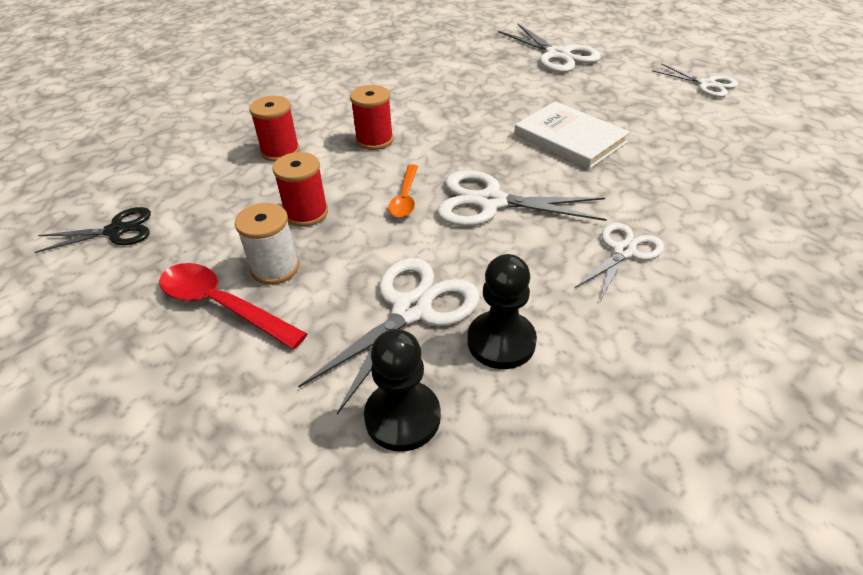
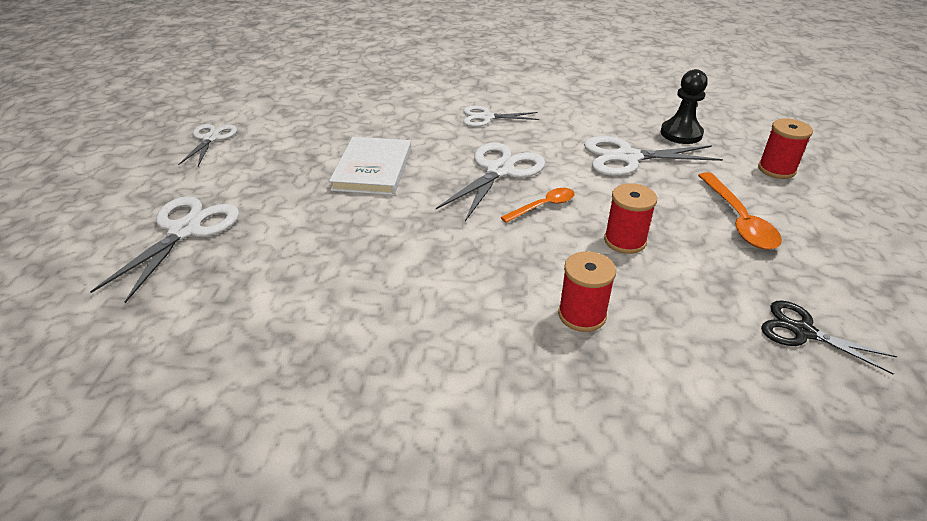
camera: 130 degrees left, 5 degrees down
red spoon [159,263,307,349] -> orange spoon [698,172,782,250]
white spool [235,203,299,285] -> none
red spool [350,85,393,150] -> red spool moved to [758,118,813,179]
white scissors [437,170,607,226] -> white scissors turned 120 degrees counterclockwise [436,143,545,221]
black pawn [468,254,537,369] -> none

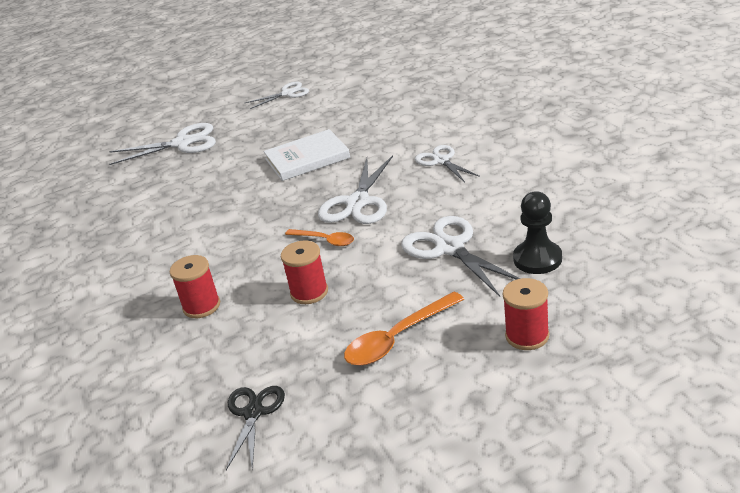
camera: 65 degrees right, 5 degrees down
white scissors [436,143,545,221] -> white scissors turned 105 degrees clockwise [318,155,393,224]

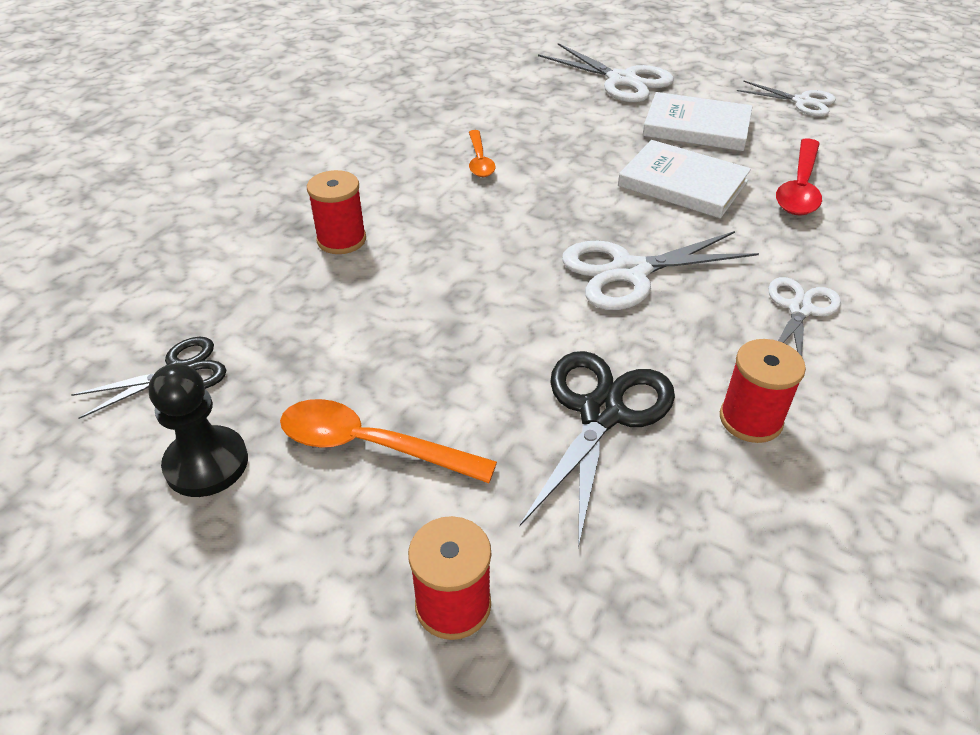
camera: 50 degrees right, 10 degrees up
red spool [281,241,328,304] -> red spool moved to [720,339,806,443]
orange spoon [285,229,354,246] -> orange spoon moved to [469,130,496,177]
white scissors [401,216,521,297] -> black scissors [520,351,675,548]
black pawn [513,192,562,274] -> black pawn moved to [149,363,248,497]
none -> white book [643,92,753,151]
none -> red spoon [776,138,822,216]

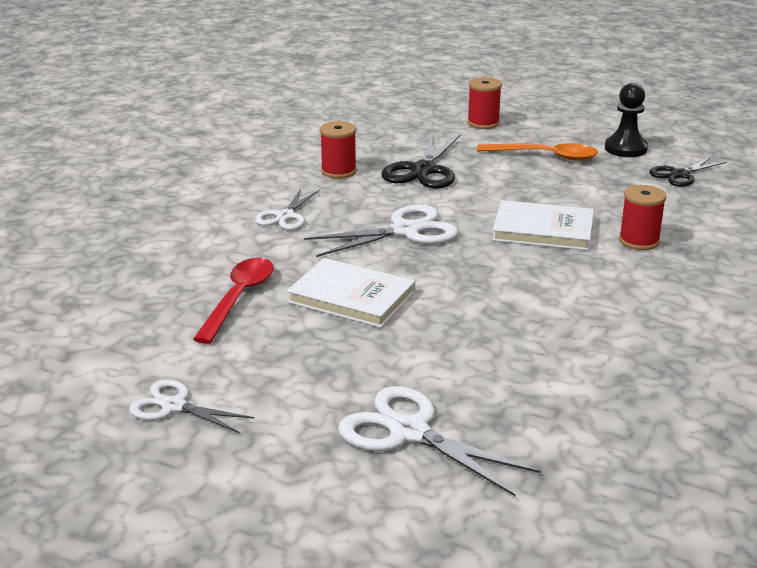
camera: 175 degrees right, 15 degrees down
orange spoon [469,130,496,177] -> none
white book [643,92,753,151] -> white book moved to [492,200,594,251]

